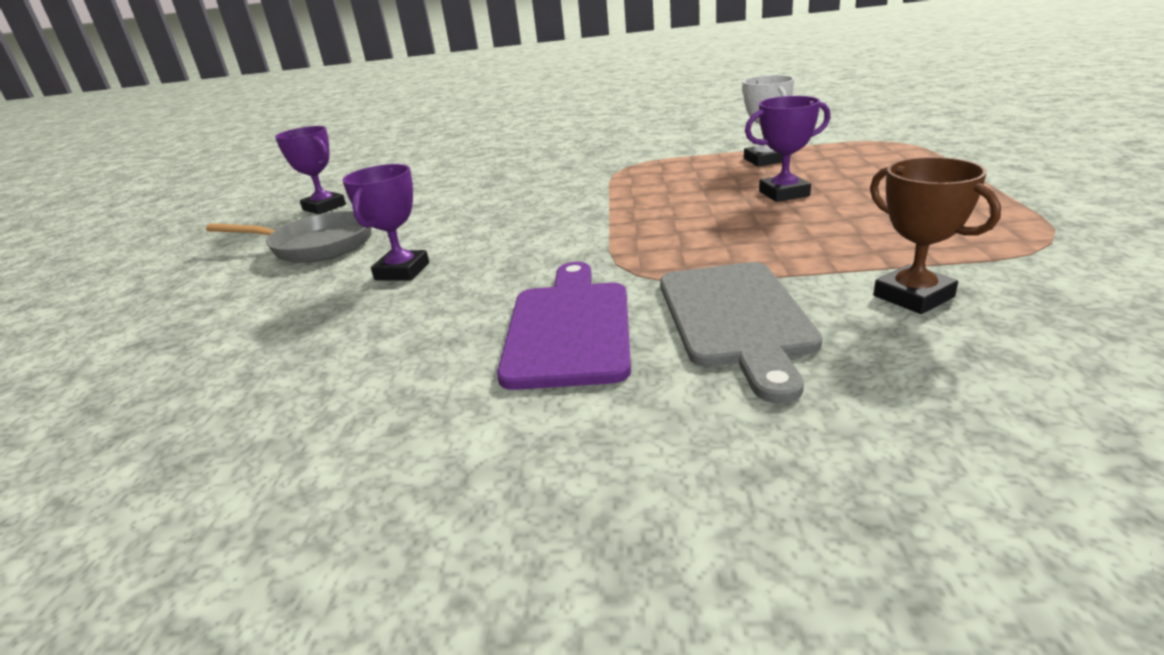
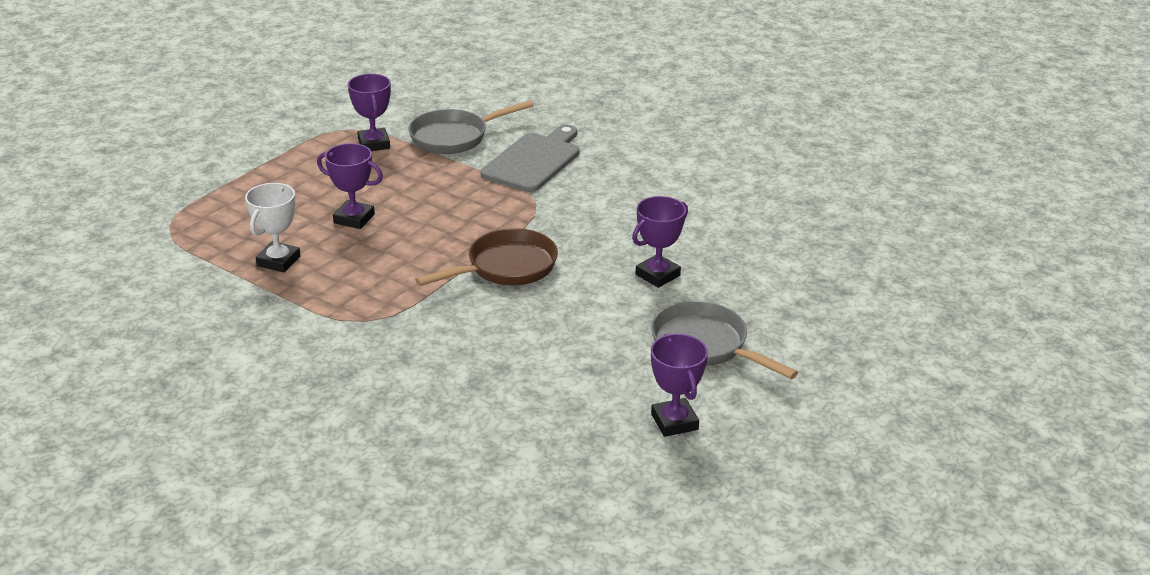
camera: 150 degrees left, 5 degrees up
purple cutting board [497,262,631,390] -> none
brown trophy [870,157,1001,314] -> grey pan [408,100,534,154]
none -> purple trophy [348,74,391,151]
none -> brown pan [415,228,558,286]

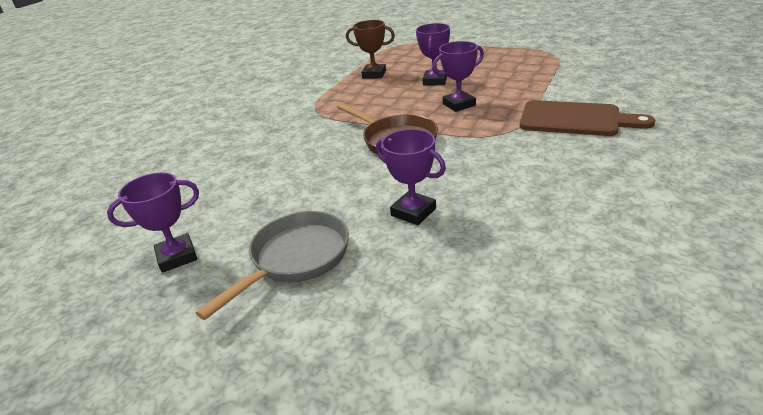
camera: 85 degrees right, 0 degrees up
white trophy [245,183,301,273] -> brown trophy [346,20,395,79]
purple trophy [348,74,391,151] -> purple trophy moved to [432,41,484,112]
grey pan [408,100,534,154] -> none
grey cutting board [481,125,580,192] -> brown cutting board [520,100,655,136]

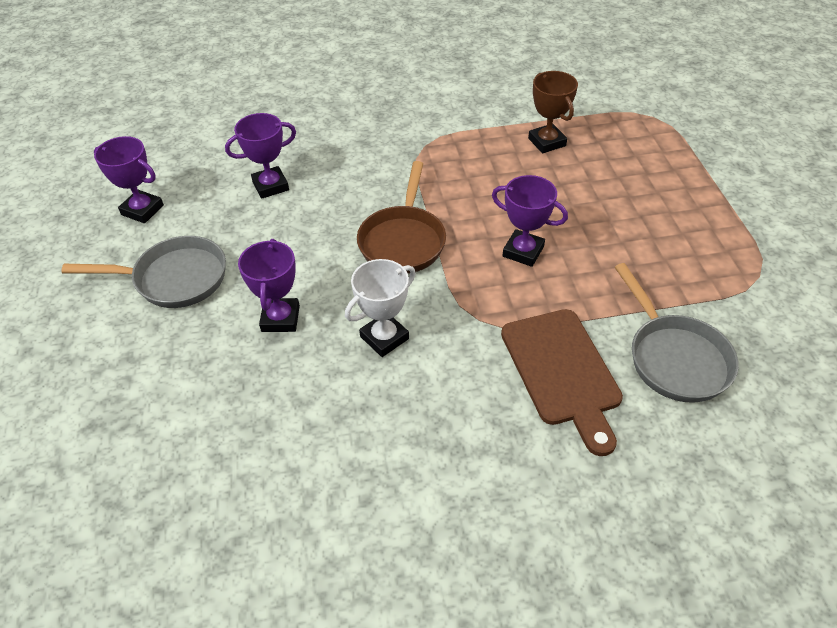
camera: 50 degrees right, 15 degrees up
purple trophy [416,23,450,86] -> purple trophy moved to [225,113,296,199]
none -> white trophy [345,259,416,357]
none -> grey pan [615,263,739,403]

